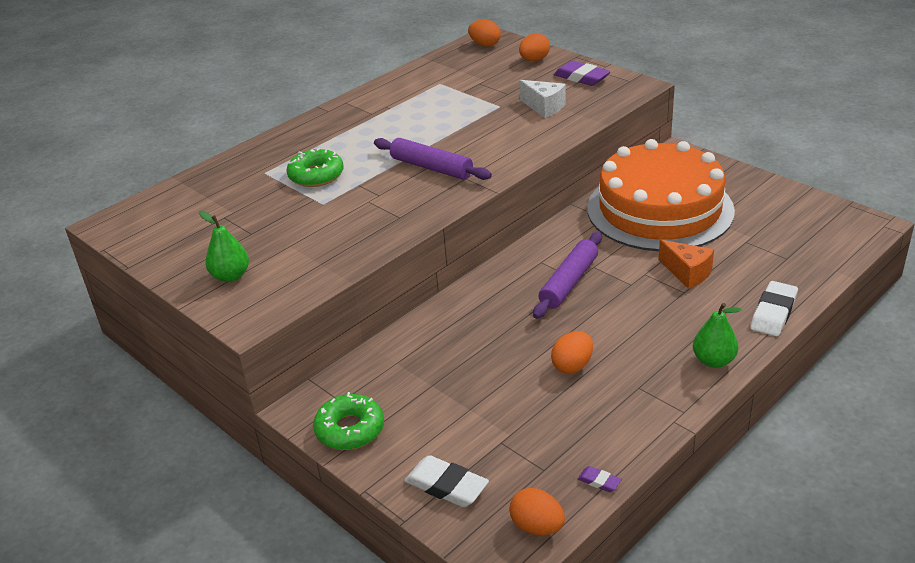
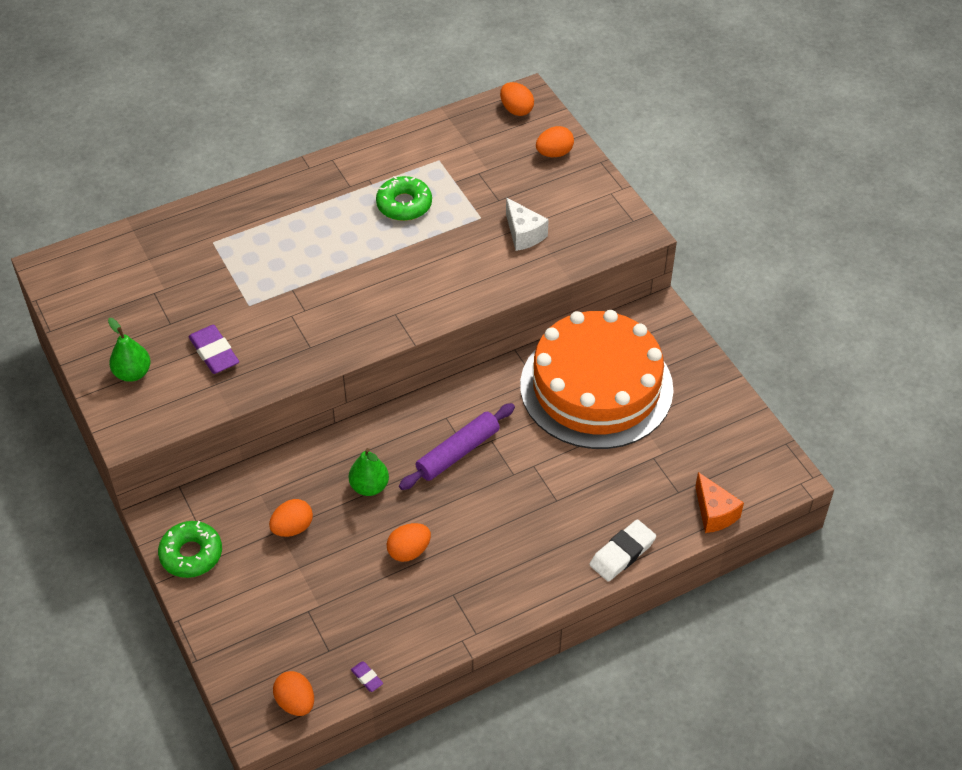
camera: 15 degrees right, 15 degrees up
green donut [286,148,344,187] -> green donut moved to [376,176,432,221]
purple rolling pin [374,138,492,180] -> none
white eraser [405,455,489,507] -> none
purple eraser [554,61,611,86] -> purple eraser moved to [188,325,239,374]
orange cheese [659,240,714,289] -> orange cheese moved to [695,472,744,533]
green pear [693,303,742,368] -> green pear moved to [349,448,389,496]
none -> orange egg [269,499,313,537]

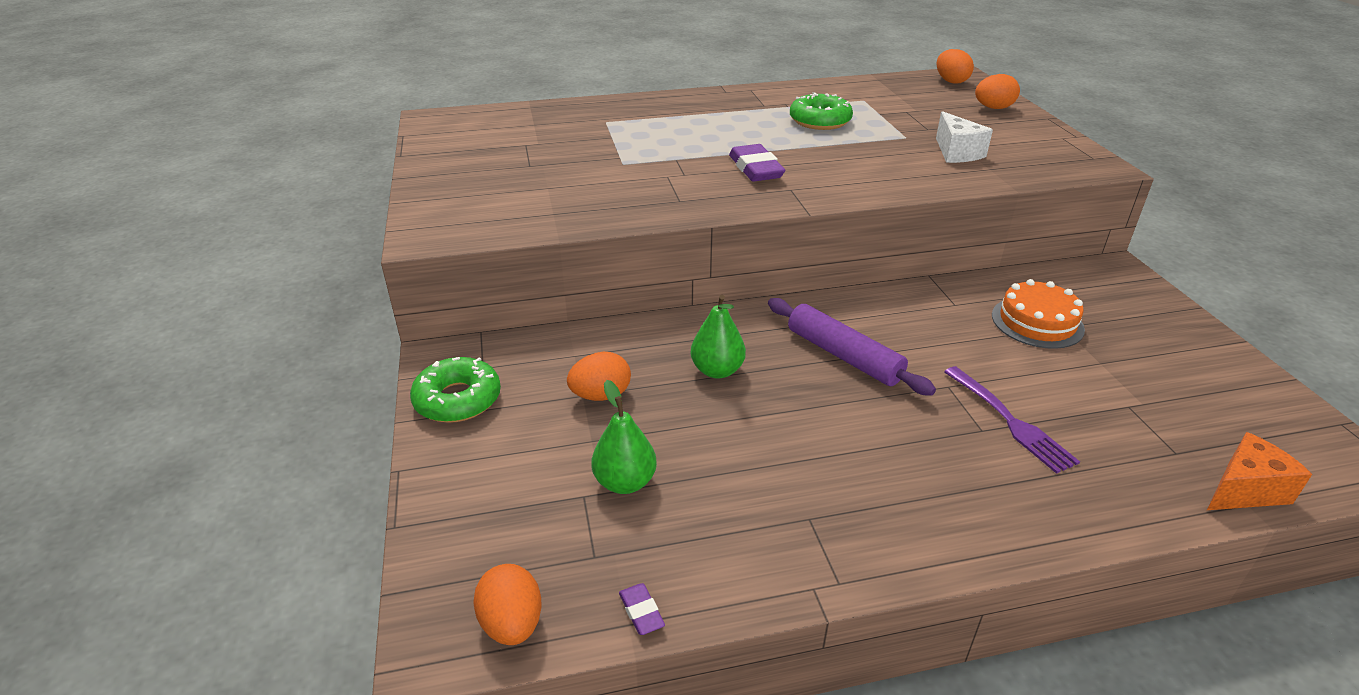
camera: 15 degrees right, 15 degrees down
green pear [108,318,151,382] -> green pear moved to [591,380,657,494]
purple eraser [188,325,239,374] -> purple eraser moved to [729,144,785,182]
orange egg [387,523,431,562] -> none
purple rolling pin [399,403,515,490] -> purple rolling pin turned 75 degrees clockwise [768,298,936,396]
orange cake [520,310,674,449] -> orange cake [992,279,1085,349], size x0.43
white eraser [589,519,656,582] -> none
orange cheese [695,472,744,533] -> orange cheese turned 105 degrees counterclockwise [1207,432,1312,510]
none -> purple fork [944,366,1080,474]

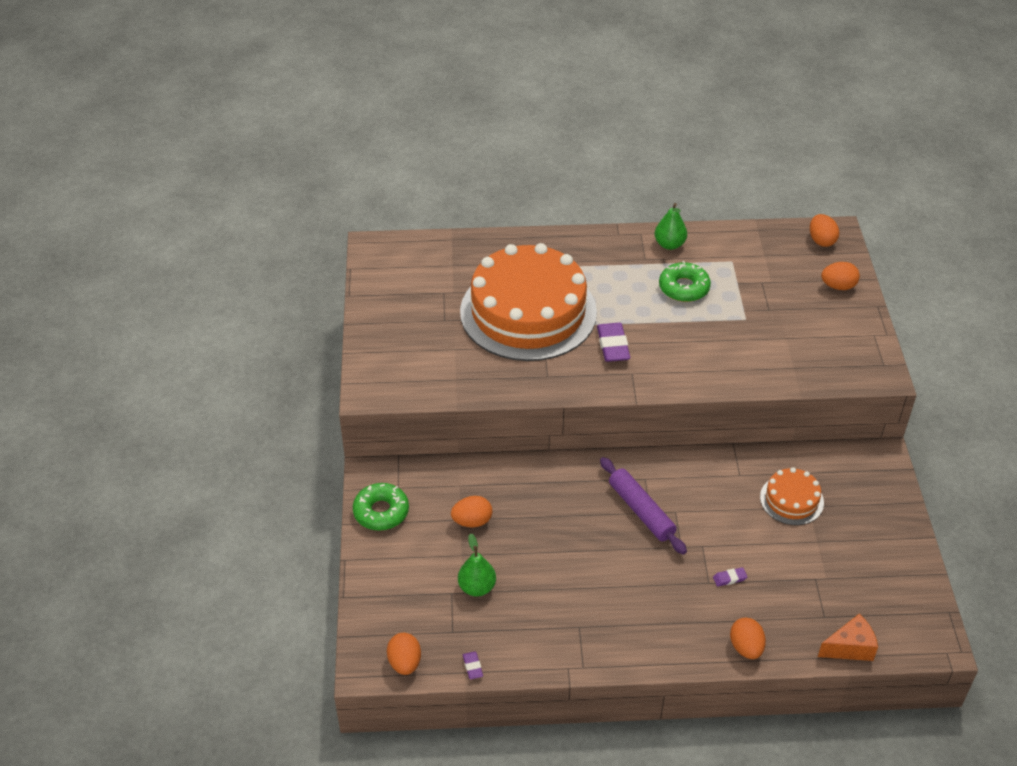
camera: 10 degrees right, 10 degrees up
green pear [691,295,746,379] -> green pear moved to [655,203,687,250]
white cheese [936,111,993,163] -> none
purple fork [944,366,1080,474] -> purple eraser [713,567,747,587]
none -> orange cake [460,243,597,361]
none -> orange egg [730,618,766,659]

